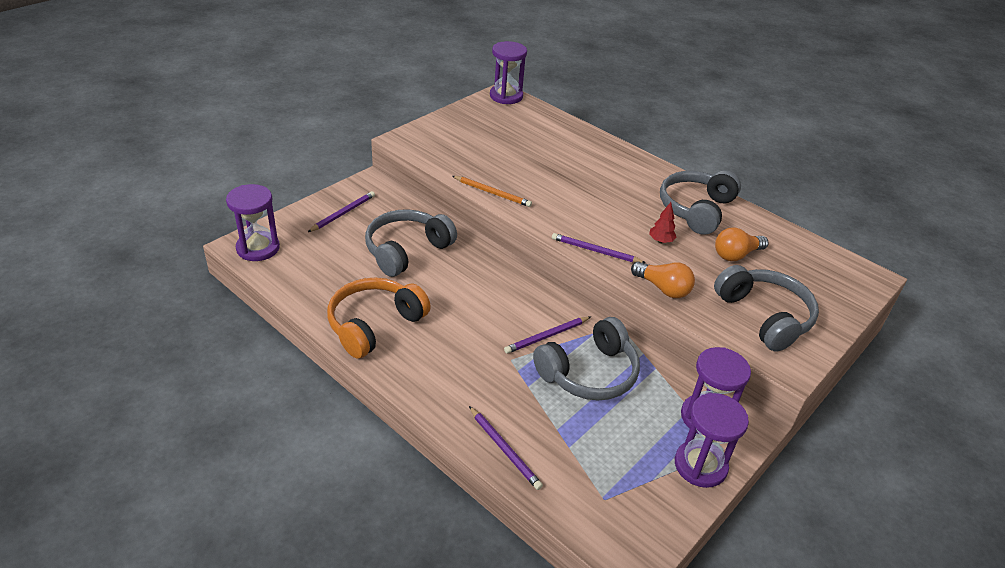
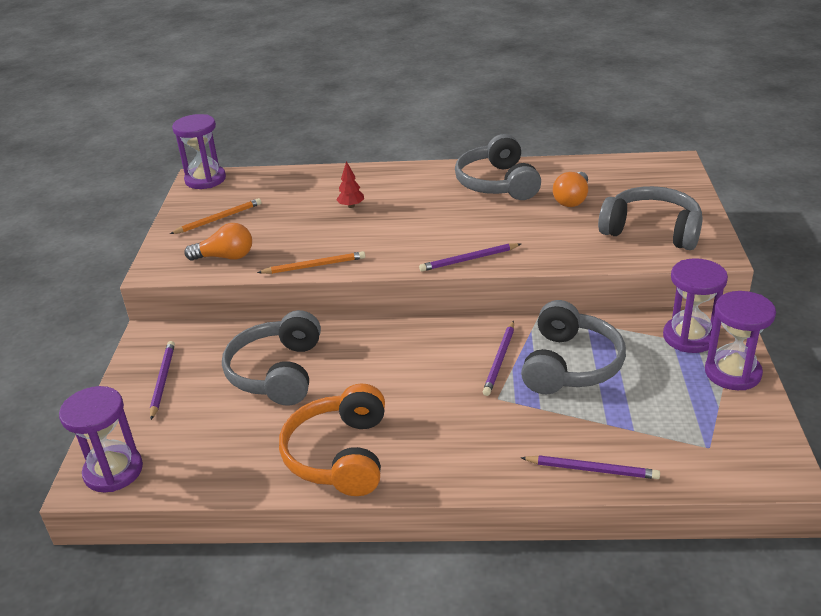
camera: 35 degrees left, 5 degrees down
orange light bulb [631,262,695,298] -> orange light bulb moved to [184,223,252,261]
red tree [649,202,676,243] -> red tree moved to [336,161,364,208]
none -> orange pencil [170,198,262,234]

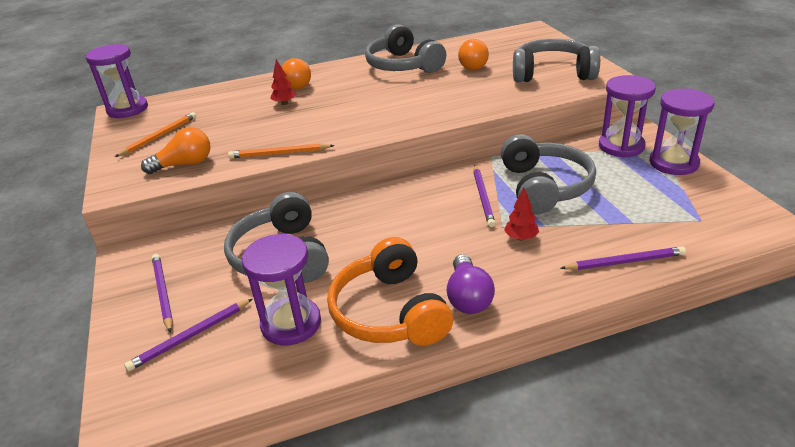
camera: 20 degrees left, 0 degrees up
purple hourglass [59,386,143,492] -> purple hourglass moved to [242,234,321,345]
orange pencil [257,251,365,274] -> orange pencil turned 150 degrees counterclockwise [228,143,334,158]
purple pencil [419,243,521,272] -> purple pencil moved to [124,299,252,371]
none -> orange light bulb [282,58,311,90]
none -> purple light bulb [447,254,495,314]
none -> red tree [504,188,539,241]

